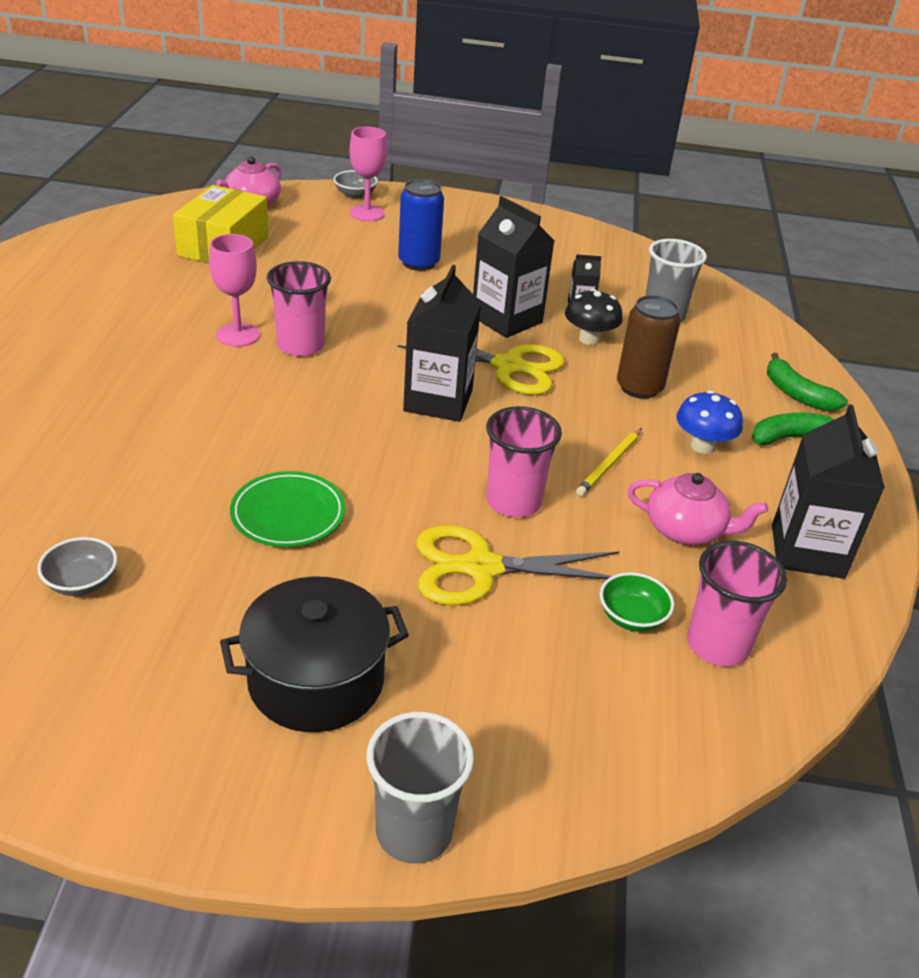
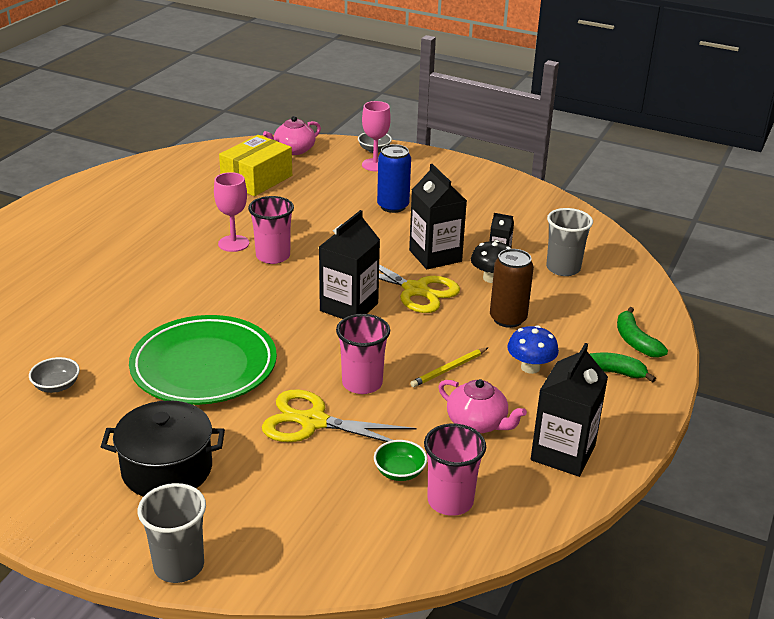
camera: 20 degrees right, 5 degrees down
green plate [230,471,346,547] -> green plate [129,315,277,405], size x1.84

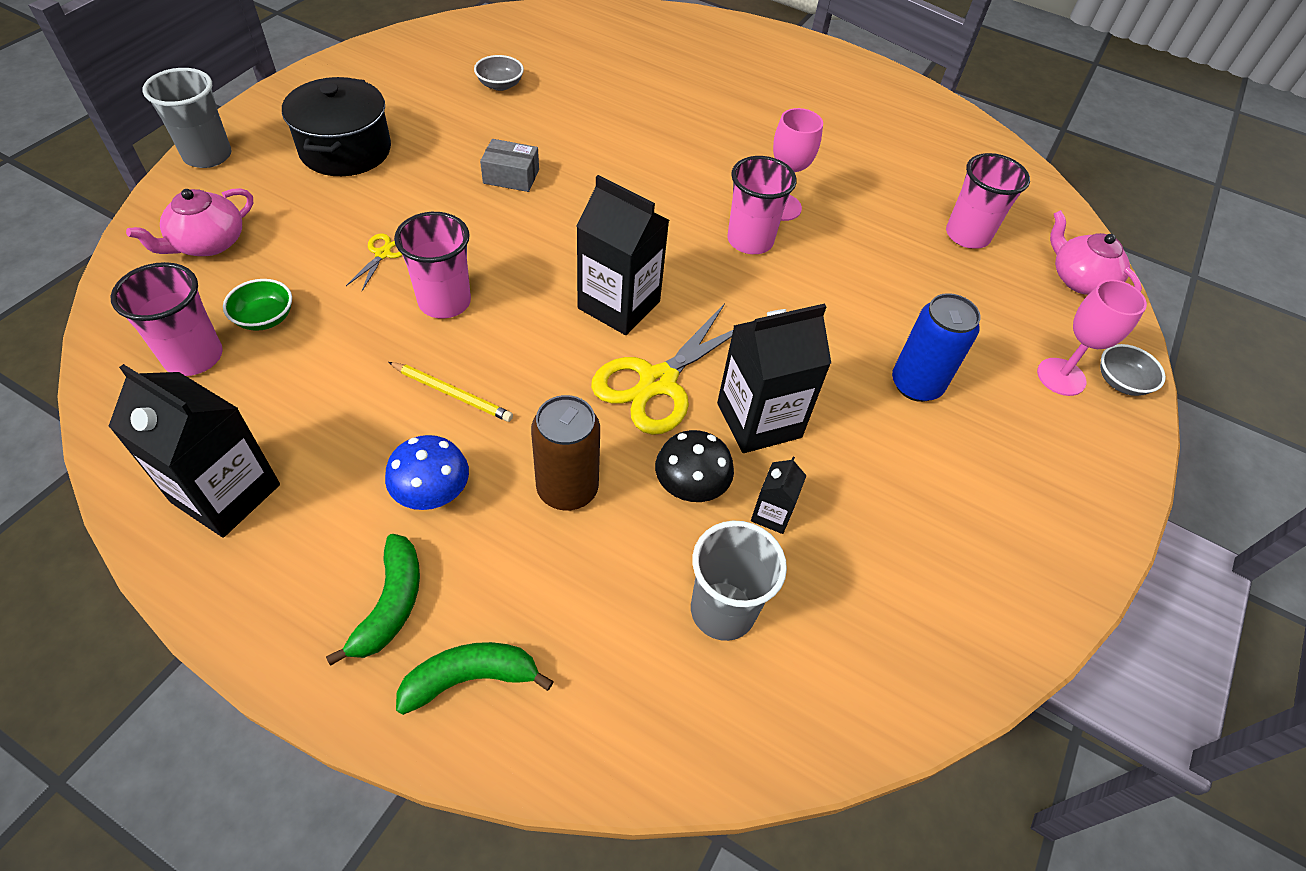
camera: 90 degrees right, 20 degrees up
green plate [129,315,277,405] -> grey box [480,139,539,192]
yellow box [219,135,292,196] -> pink cup [946,153,1030,249]
yellow scissors [262,389,417,442] -> yellow scissors [346,234,403,291], size x0.46
yellow pencil [410,348,488,387] -> yellow pencil turned 150 degrees clockwise [388,362,513,422]
pink teapot [438,379,527,433] -> pink teapot moved to [126,188,253,256]

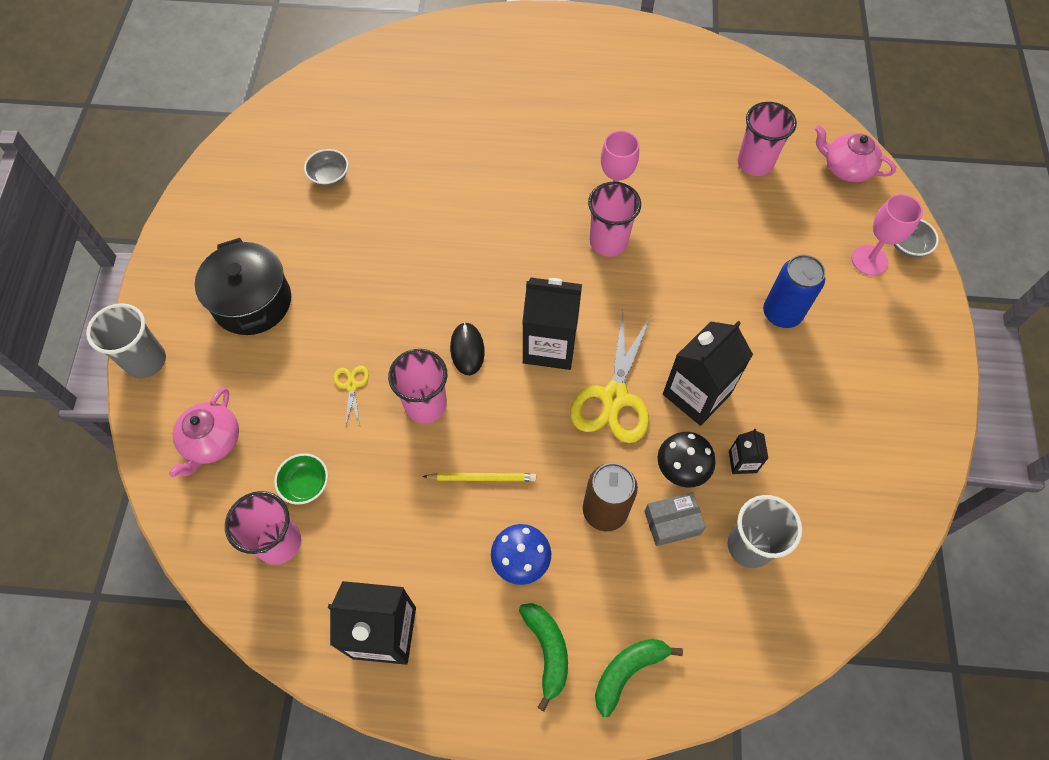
camera: 20 degrees left, 10 degrees up
grey box [480,139,539,192] -> grey box moved to [644,492,706,546]
none -> black mouse [450,322,485,375]

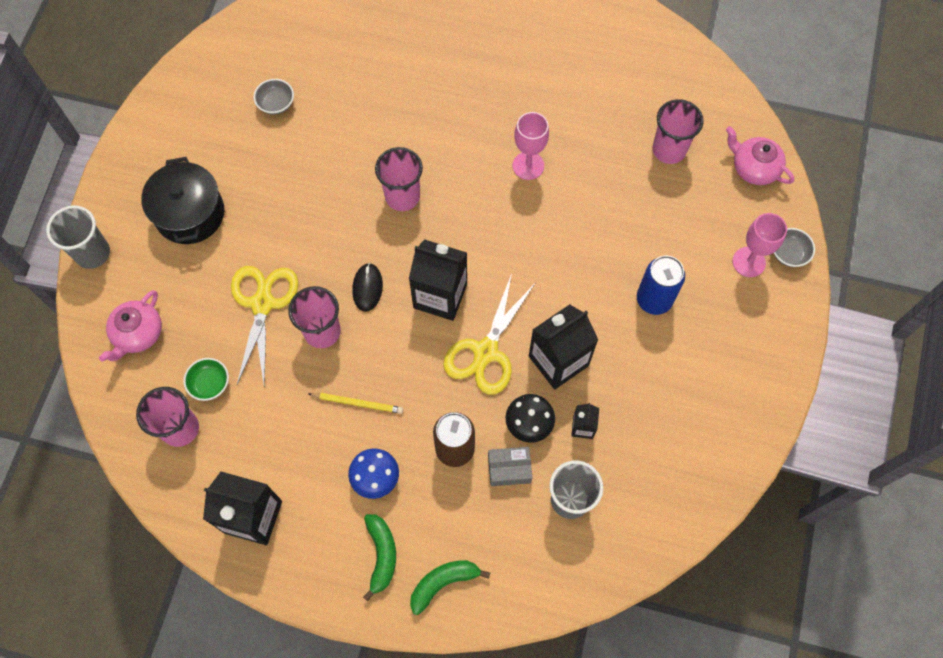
camera: 10 degrees right, 5 degrees up
yellow scissors [334,366,369,425] -> yellow scissors [231,266,298,385], size x2.19
pink cup [588,182,641,257] -> pink cup moved to [375,147,423,211]

